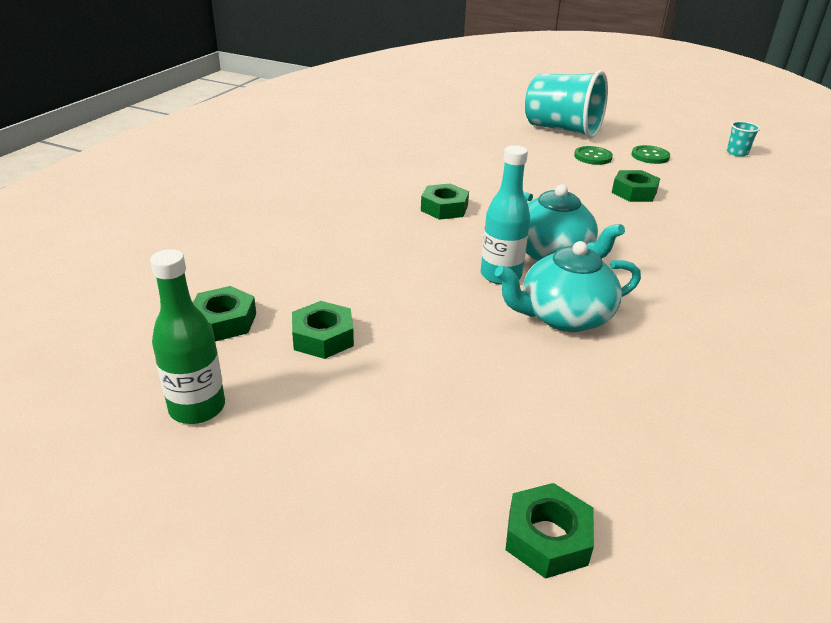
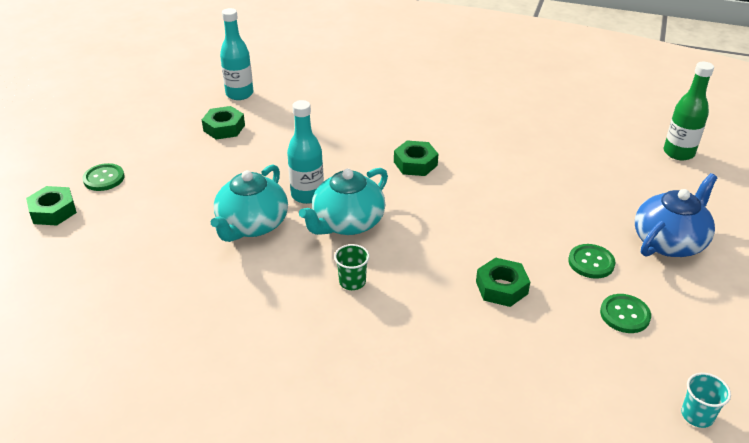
camera: 85 degrees right, 5 degrees up
green bottle [150,249,225,424] -> green bottle moved to [664,62,714,160]
green nut [193,286,256,342] -> turquoise bottle [220,8,253,100]
turquoise teapot [495,241,641,332] -> turquoise teapot turned 135 degrees counterclockwise [211,164,288,242]
turquoise cup [525,70,608,139] -> blue teapot [635,173,717,257]
none -> green button [82,163,125,191]
none -> green cup [334,244,370,290]

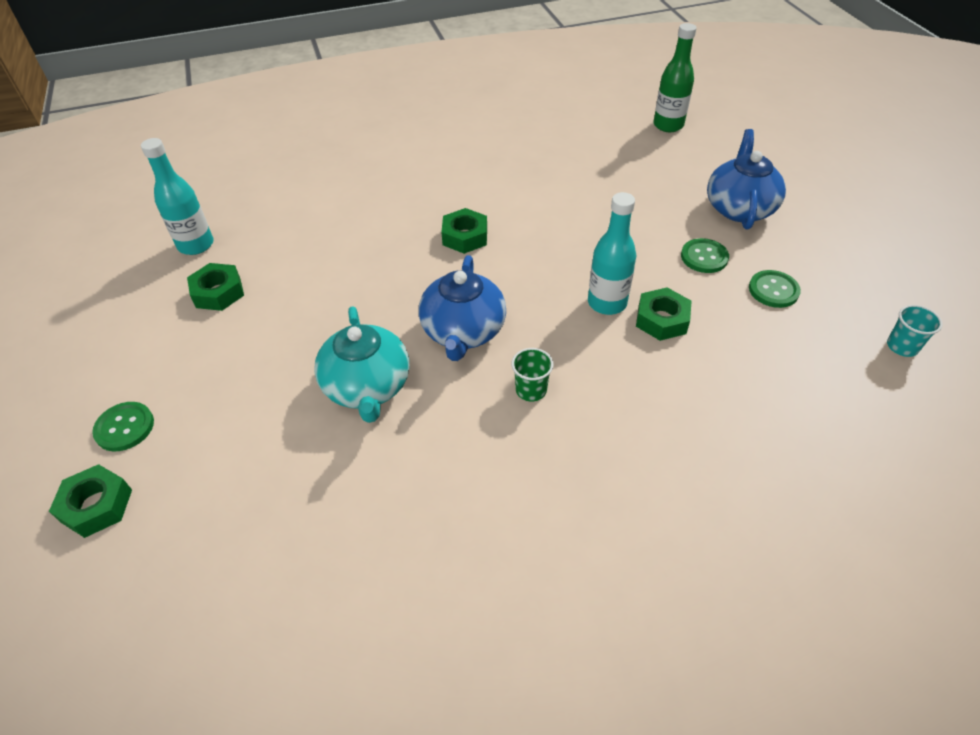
camera: 35 degrees left, 10 degrees up
turquoise bottle [287,100,324,204] -> turquoise bottle moved to [588,192,636,315]
turquoise teapot [299,168,388,235] -> blue teapot [418,255,506,361]

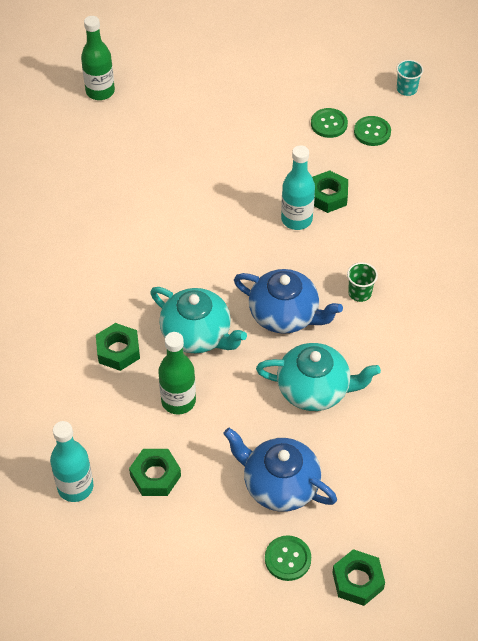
camera: 70 degrees left, 5 degrees up
green nut [441,208,487,254] -> green nut moved to [96,323,140,371]
green button [681,238,729,273] -> green button moved to [354,116,391,146]
blue teapot [707,129,786,230] -> blue teapot moved to [223,428,337,512]
none -> turquoise teapot [150,287,247,353]
none -> green bottle [158,332,196,415]

